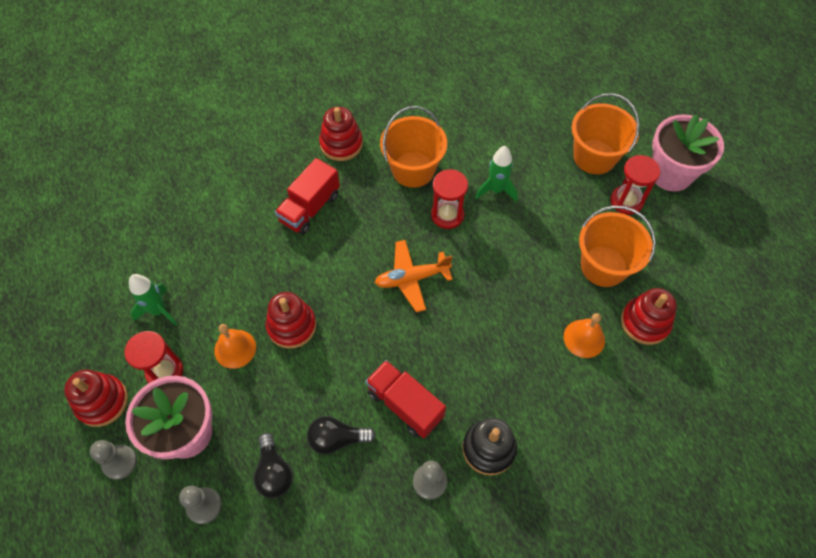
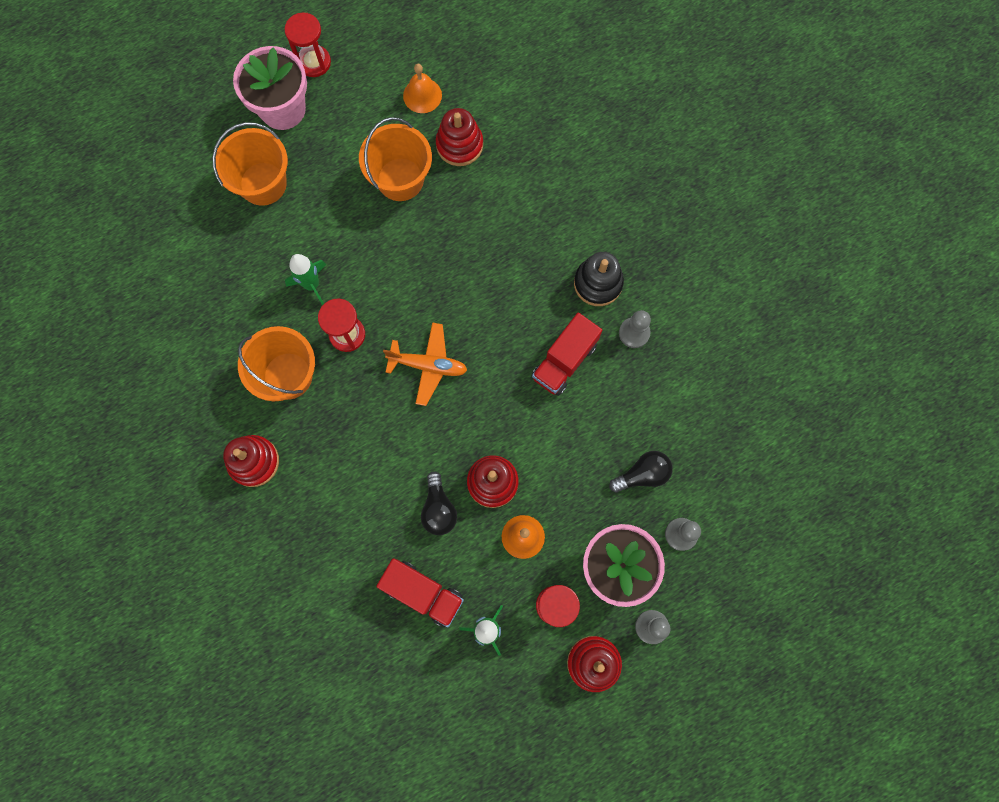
camera: 95 degrees left, 15 degrees up
red truck [275,158,340,235] -> red truck moved to [376,558,464,627]
black light bulb [307,416,376,454] -> black light bulb moved to [421,471,457,535]
orange plane [375,240,453,312] -> orange plane turned 60 degrees counterclockwise [383,322,467,406]
orange bell [564,313,605,358] -> orange bell moved to [403,64,442,113]
red hourglass [611,155,660,215] -> red hourglass moved to [285,13,331,77]

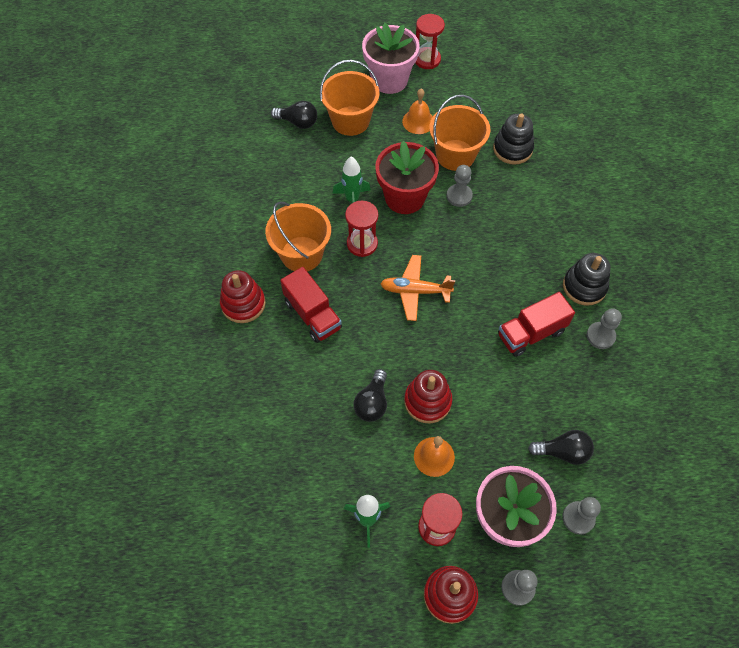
camera: 25 degrees right, 15 degrees down
red truck [376,558,464,627] -> red truck moved to [280,267,342,343]
orange plane [383,322,467,406] -> orange plane turned 150 degrees clockwise [380,255,455,321]
orange bell [403,64,442,113] -> orange bell moved to [402,89,433,134]
red stacking toy [436,108,483,166] -> black stacking toy [493,113,534,165]
none -> black light bulb [271,101,317,129]
none -> red flower pot [375,141,439,214]
none -> grey pawn [447,165,473,207]

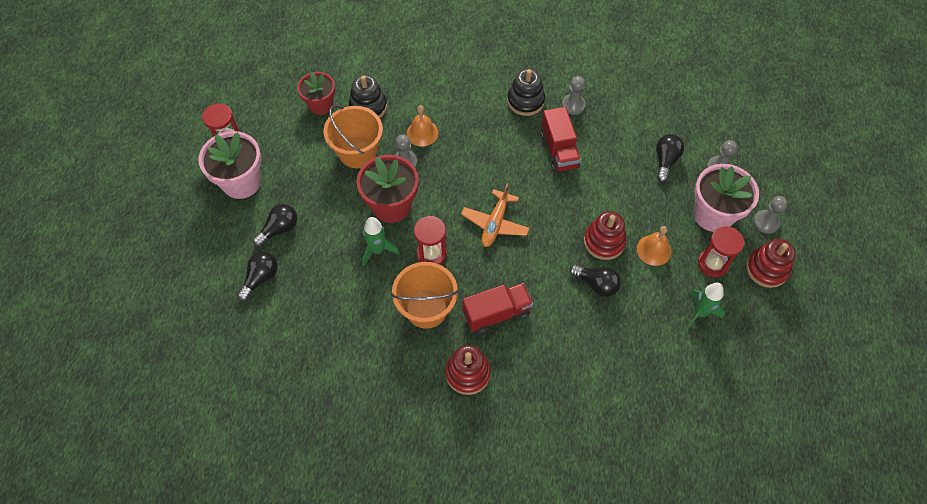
camera: 75 degrees left, 0 degrees up
orange bucket [320,60,379,136] -> black light bulb [253,204,297,247]
orange bell [402,89,433,134] -> orange bell moved to [407,105,438,146]
none -> red flower pot [297,72,335,115]

